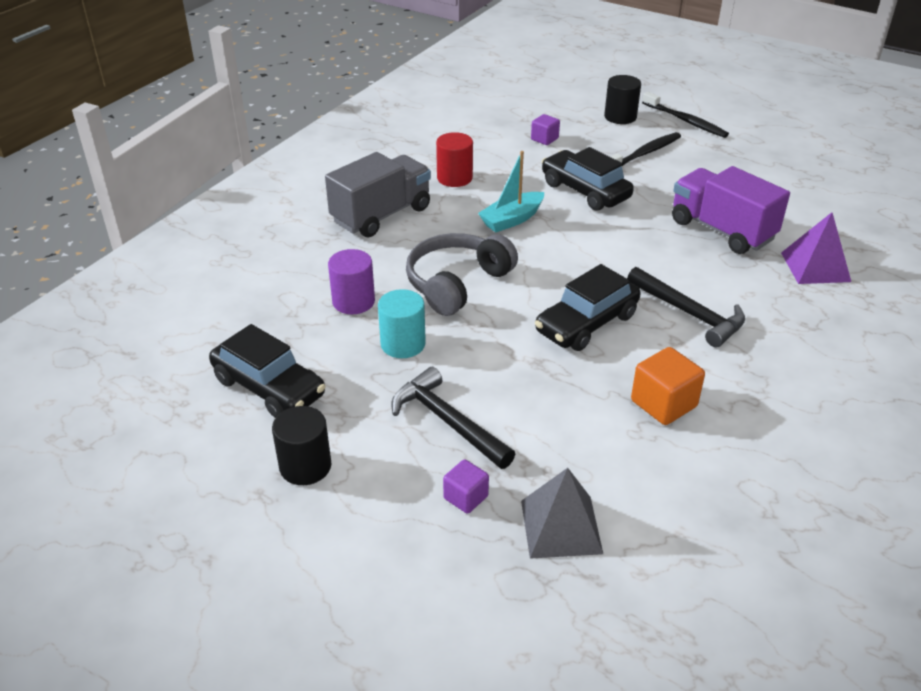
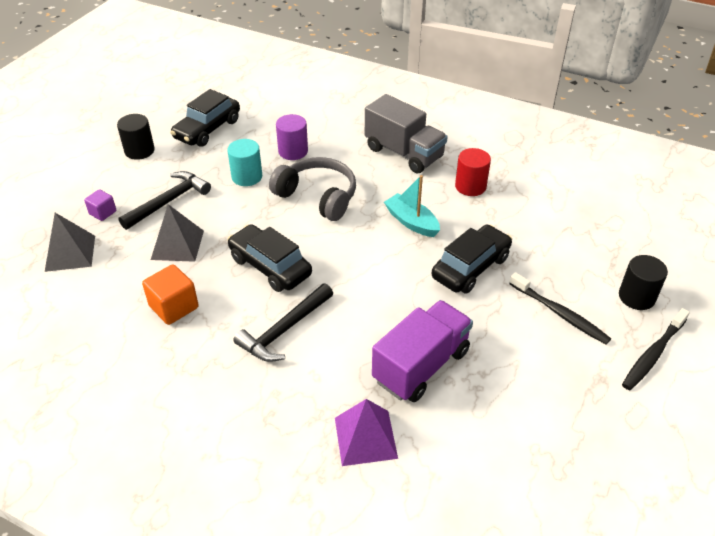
camera: 85 degrees right, 5 degrees up
purple cube [531,114,560,145] -> none
none -> grey pyramid [151,204,204,262]

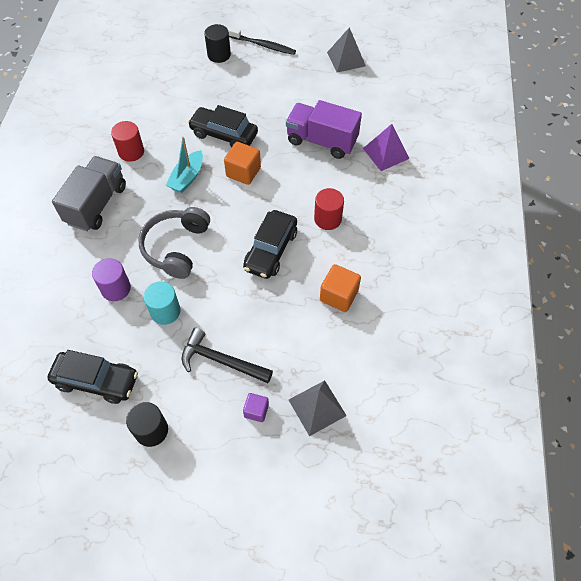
camera: 110 degrees left, 15 degrees up
grey pyramid [151,204,204,262] -> grey pyramid moved to [327,27,366,73]
black hammer [233,283,333,362] -> red cylinder [314,188,344,230]
black toothbrush [509,272,611,345] -> none
none -> orange cube [224,142,261,185]

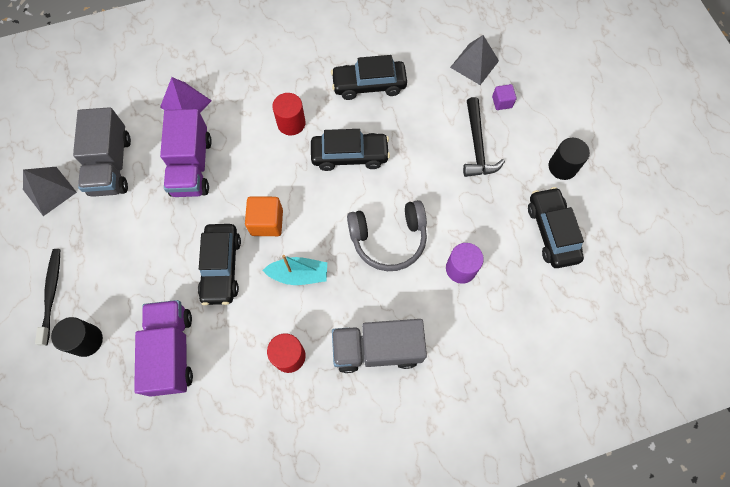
camera: 115 degrees left, 10 degrees up
turquoise cylinder [143,281,180,325] -> none
orange cube [320,264,361,312] -> black car [331,55,407,100]
none -> grey truck [73,107,131,197]
none -> purple truck [134,300,193,397]

